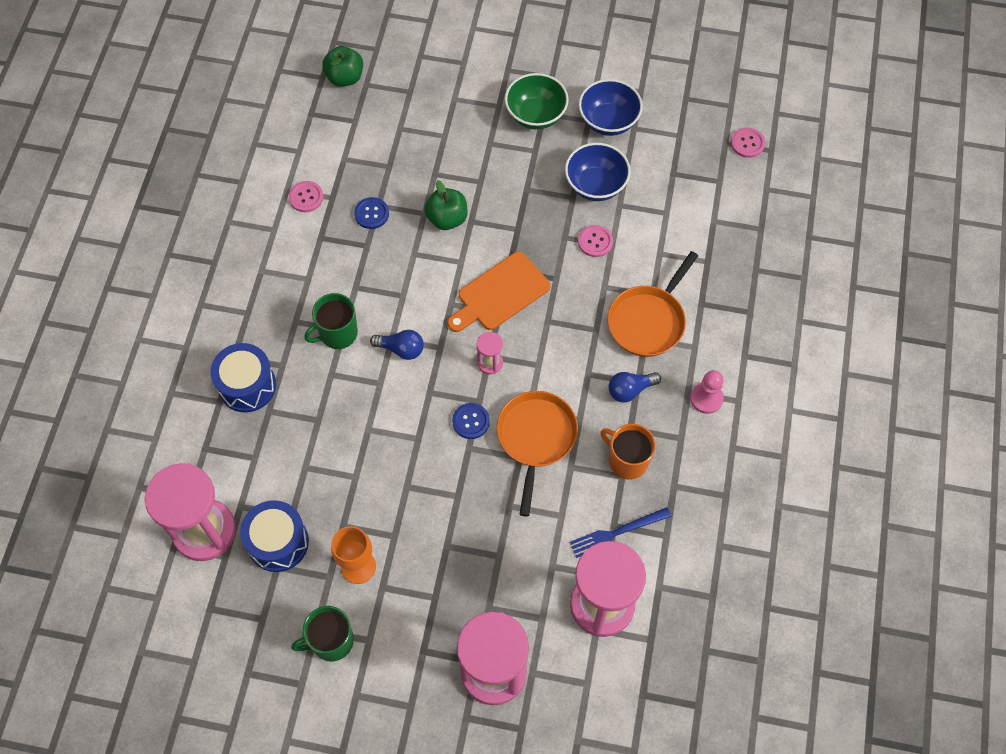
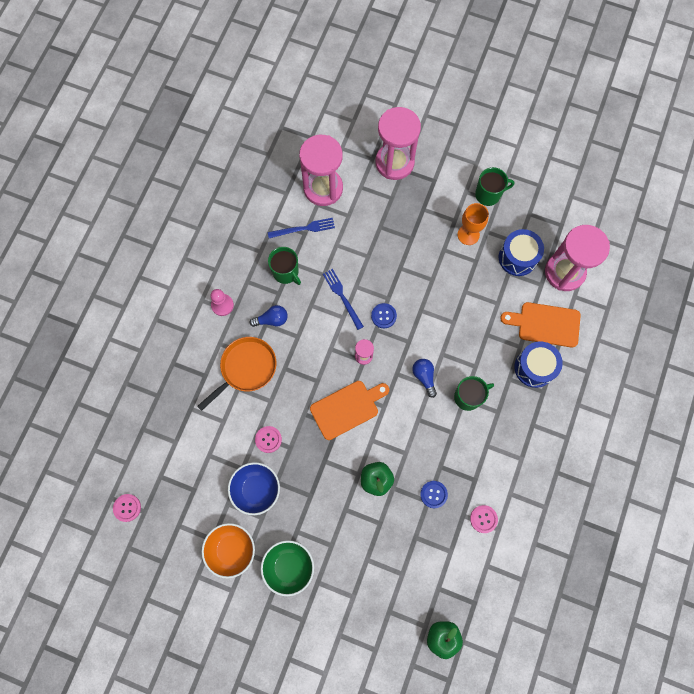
camera: 170 degrees left, 10 degrees up
blue light bulb [370,330,424,360] -> blue light bulb turned 45 degrees clockwise [412,359,437,398]
orange pan [497,391,578,517] -> blue fork [323,269,364,330]
blue bowl [579,79,643,136] -> orange bowl [202,523,255,579]
orange mug [600,423,656,480] -> green mug [268,247,301,285]
none -> orange cutting board [500,302,581,348]

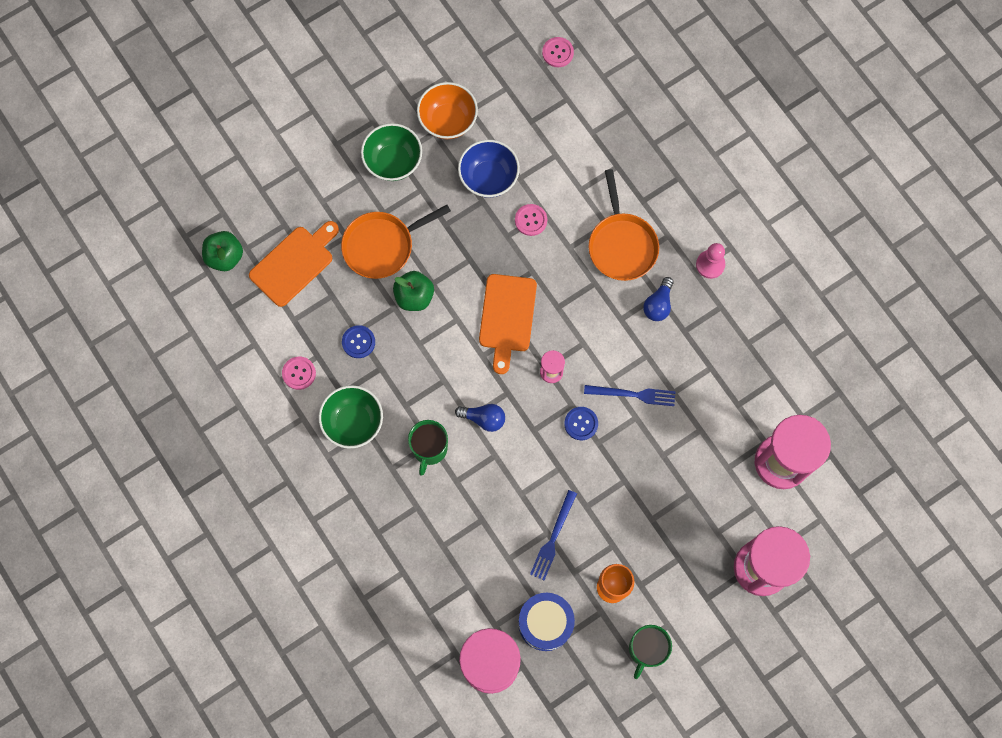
camera: 125 degrees right, 0 degrees up
blue fork [268,218,335,238] -> blue fork moved to [530,490,577,580]
green mug [268,247,301,285] -> none
orange cutting board [500,302,581,348] -> orange cutting board moved to [249,221,339,307]
blue drum [514,342,563,388] -> none
none -> green bowl [319,385,383,449]
none -> orange pan [341,205,451,279]

